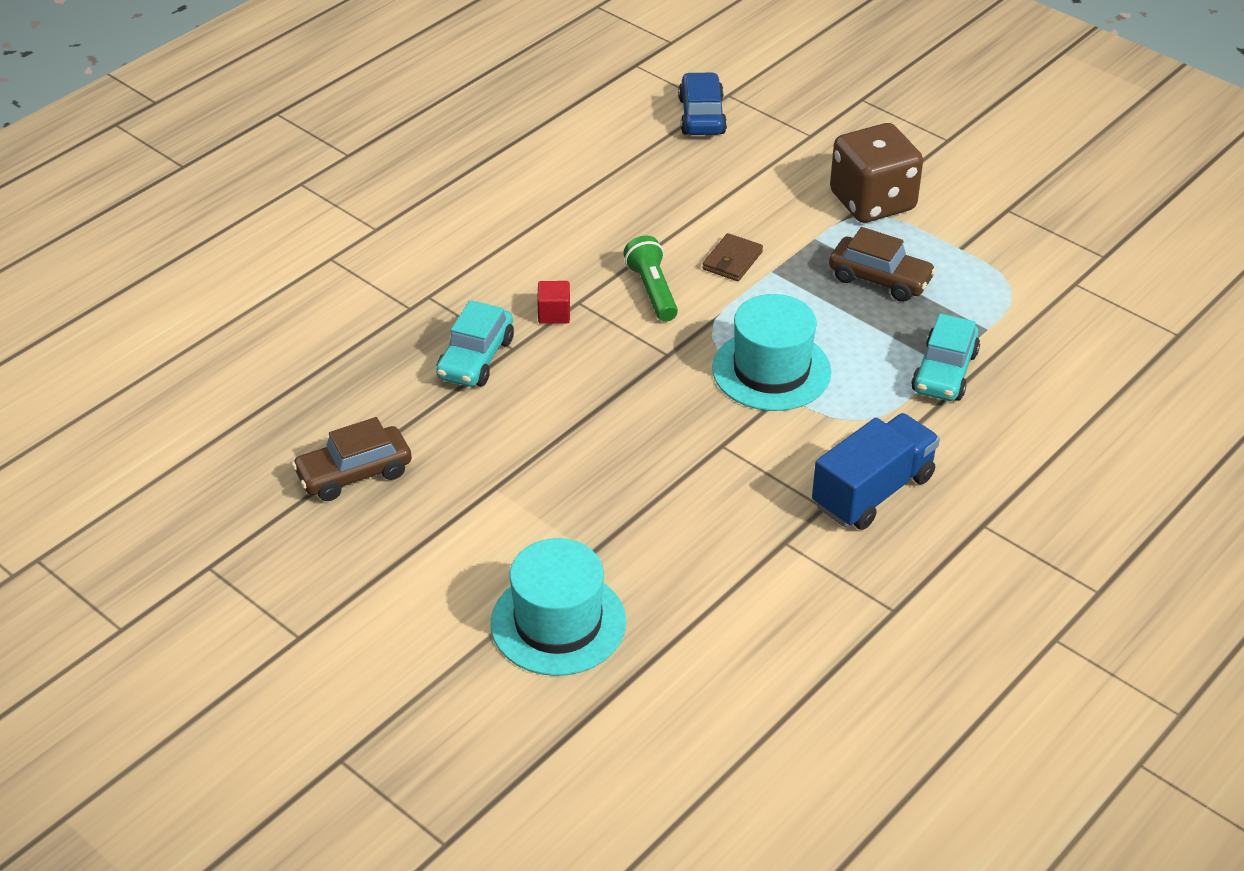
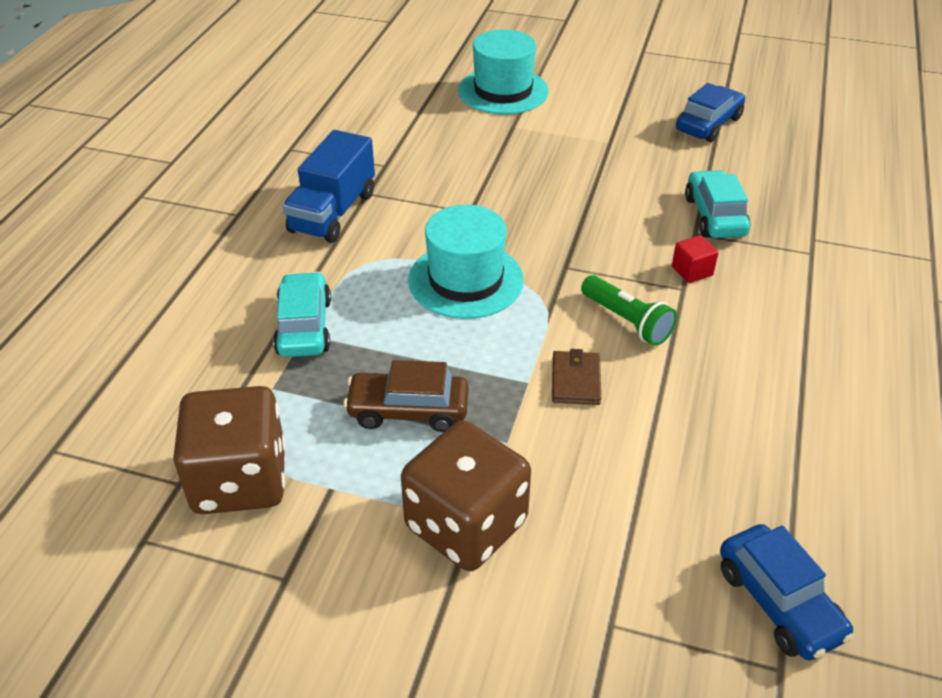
camera: 155 degrees right, 0 degrees up
brown car [292,417,412,501] -> blue car [676,83,745,142]
none -> brown dice [173,386,285,514]

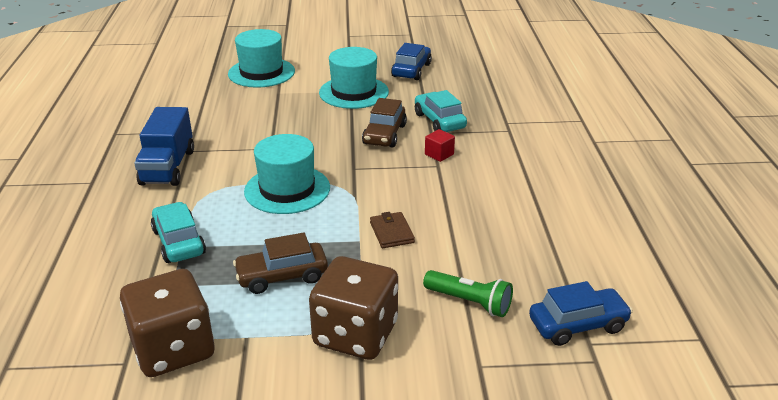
camera: 20 degrees left, 10 degrees down
green flashlight [581,275,677,346] -> green flashlight moved to [423,270,513,317]
blue car [720,524,855,661] -> blue car turned 60 degrees counterclockwise [529,281,633,346]
none -> turquoise hat [319,47,389,109]
none -> brown car [362,98,407,148]

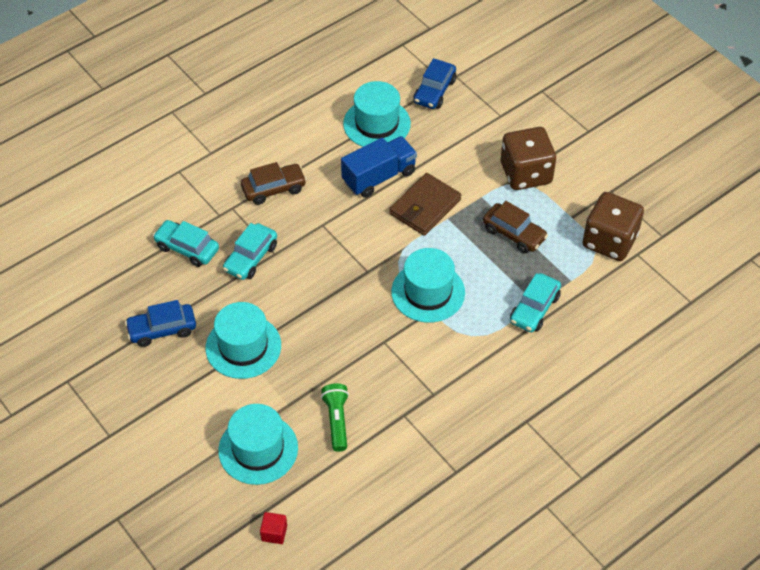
camera: 125 degrees left, 20 degrees up
blue truck [134,107,194,186] -> blue truck moved to [341,136,417,198]
brown car [362,98,407,148] -> brown car moved to [241,162,307,205]
brown wallet [370,212,415,248] -> brown wallet [389,173,461,236], size x1.74
green flashlight [423,270,513,317] -> green flashlight moved to [321,384,349,452]
red cube [425,129,455,162] -> red cube moved to [260,512,287,544]
blue car [529,281,633,346] -> blue car turned 105 degrees counterclockwise [413,58,456,109]
none -> turquoise car [153,220,219,267]
none -> turquoise hat [343,81,411,147]

